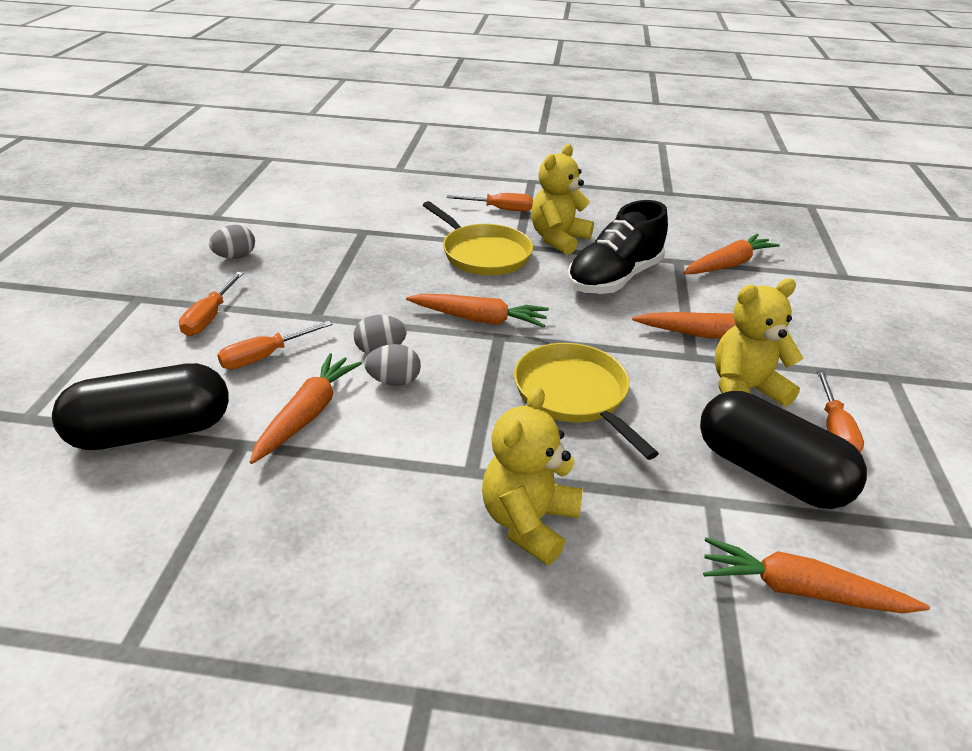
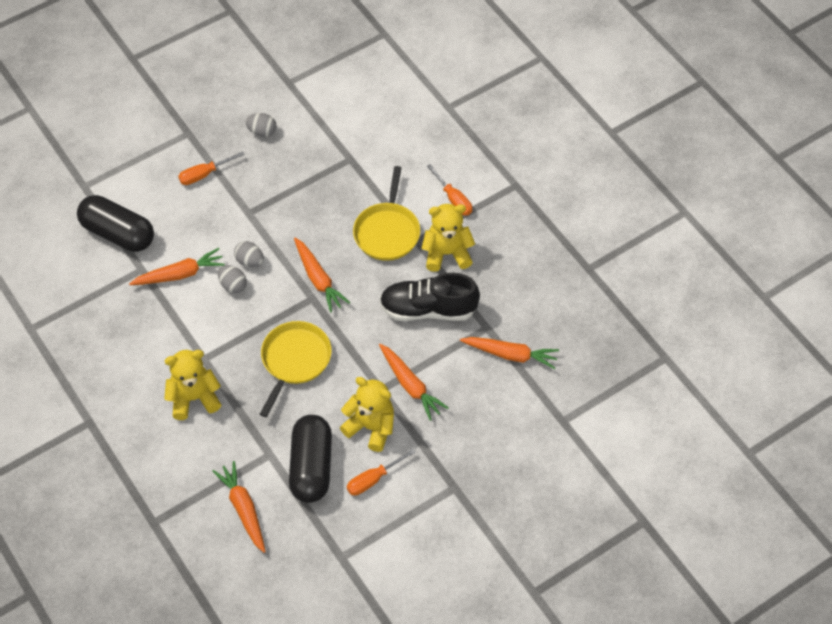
camera: 50 degrees right, 20 degrees up
orange screwdriver [217,321,333,370] -> none

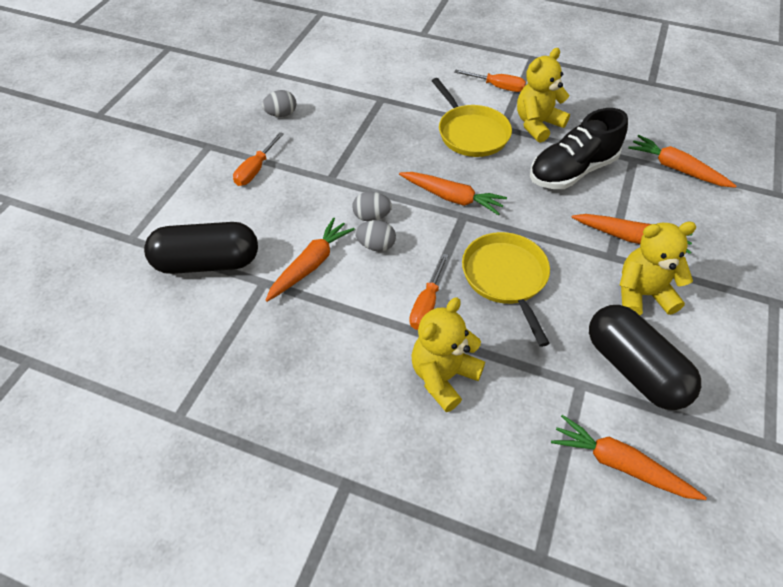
camera: 35 degrees left, 5 degrees down
orange screwdriver [347,449,416,496] -> orange screwdriver moved to [409,253,449,330]
orange carrot [460,337,559,369] -> orange carrot turned 120 degrees counterclockwise [628,135,736,188]

